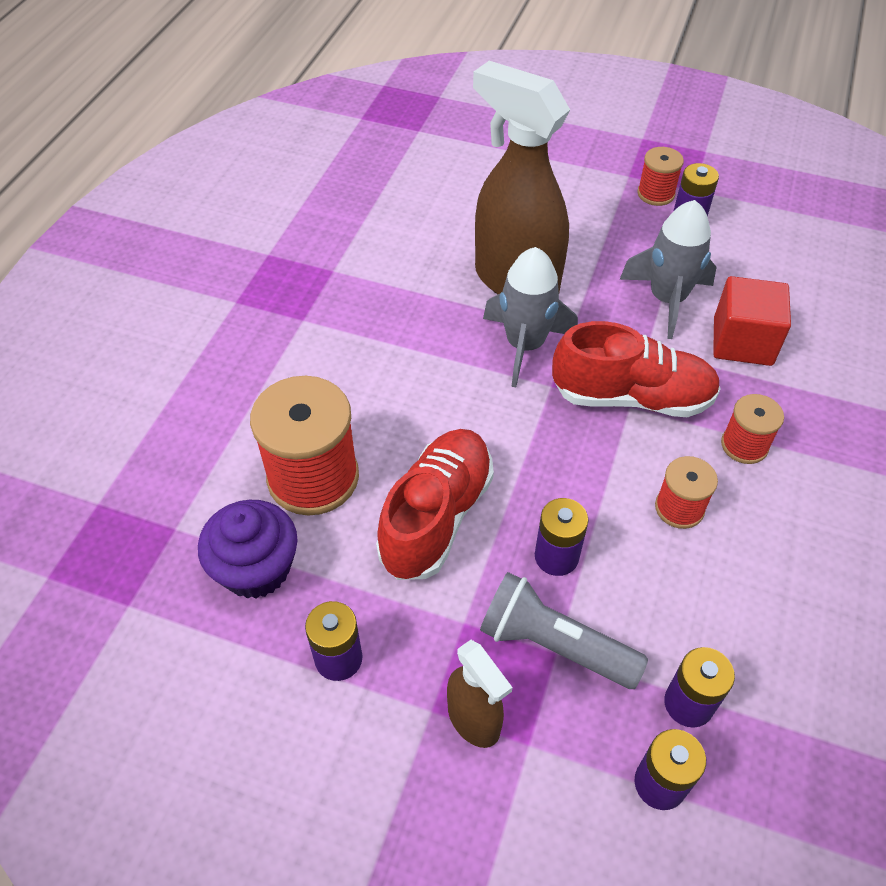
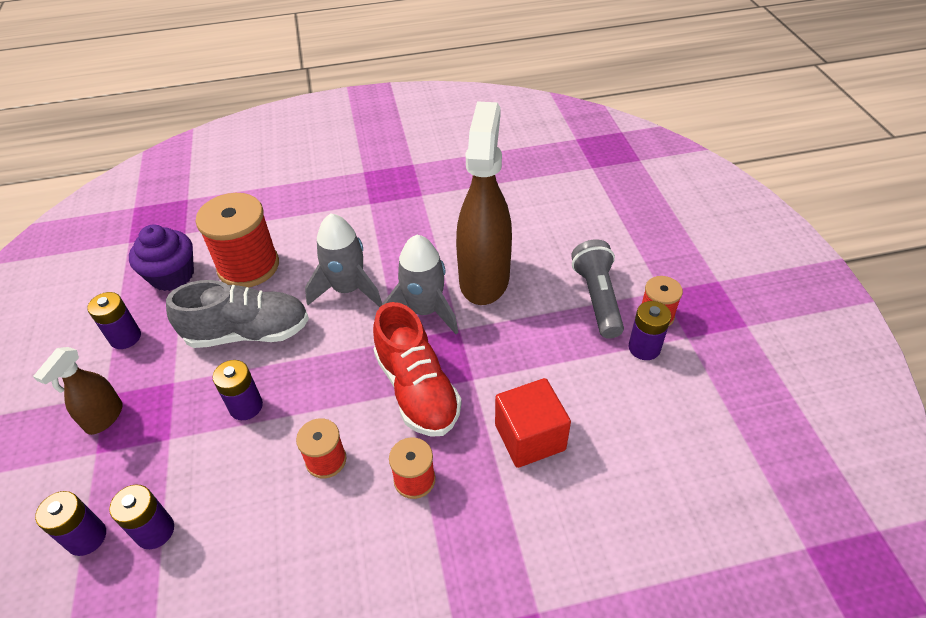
camera: 60 degrees right, 5 degrees down
red shoe [376,429,494,580] -> grey shoe [166,280,309,348]
grey flashlight [480,572,648,689] -> grey flashlight moved to [571,239,624,339]
grey rocket [619,200,717,339] -> grey rocket moved to [305,213,382,307]

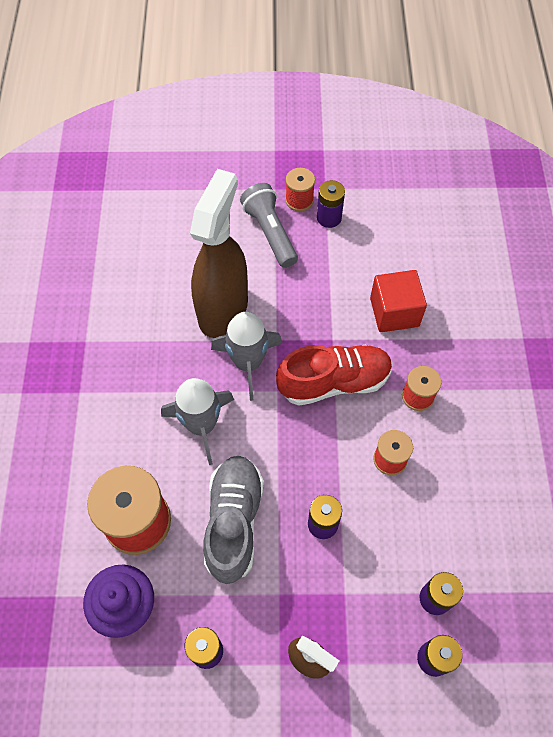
camera: 80 degrees left, 15 degrees up
brown spray bottle [456,101,512,305] -> brown spray bottle turned 90 degrees clockwise [190,169,248,338]
grey flashlight [571,239,624,339] -> grey flashlight turned 60 degrees clockwise [240,183,298,268]

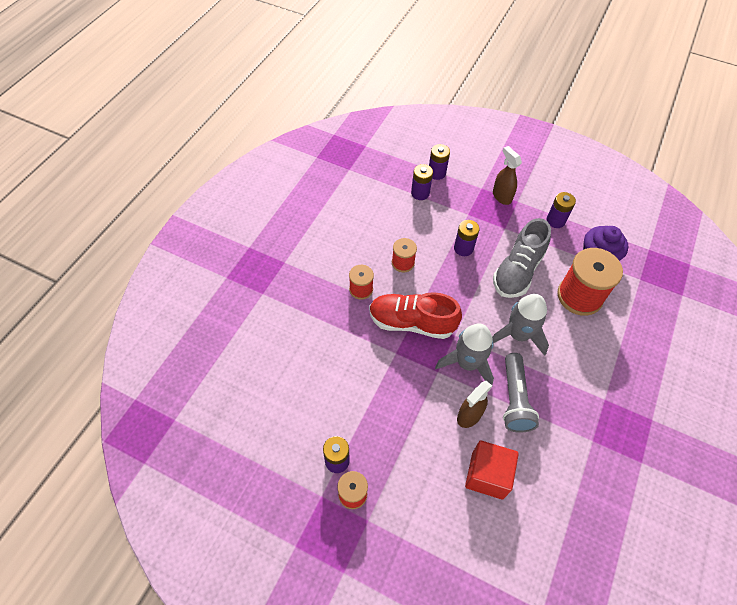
camera: 155 degrees left, 5 degrees down
brown spray bottle [190,169,248,338] -> brown spray bottle [457,381,492,428], size x0.50
grey flashlight [240,183,298,268] -> grey flashlight moved to [503,353,539,433]
red cube [370,270,427,332] -> red cube moved to [465,440,519,499]

